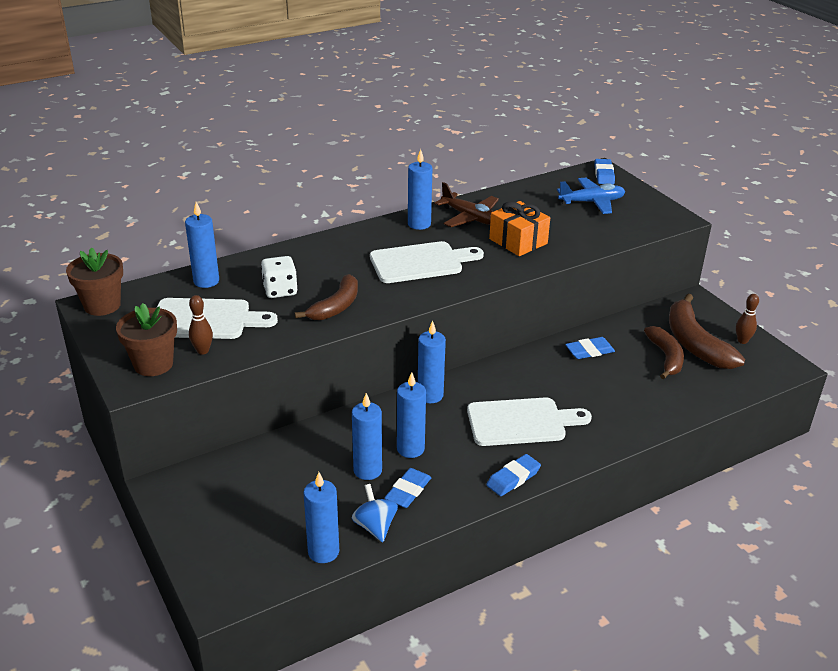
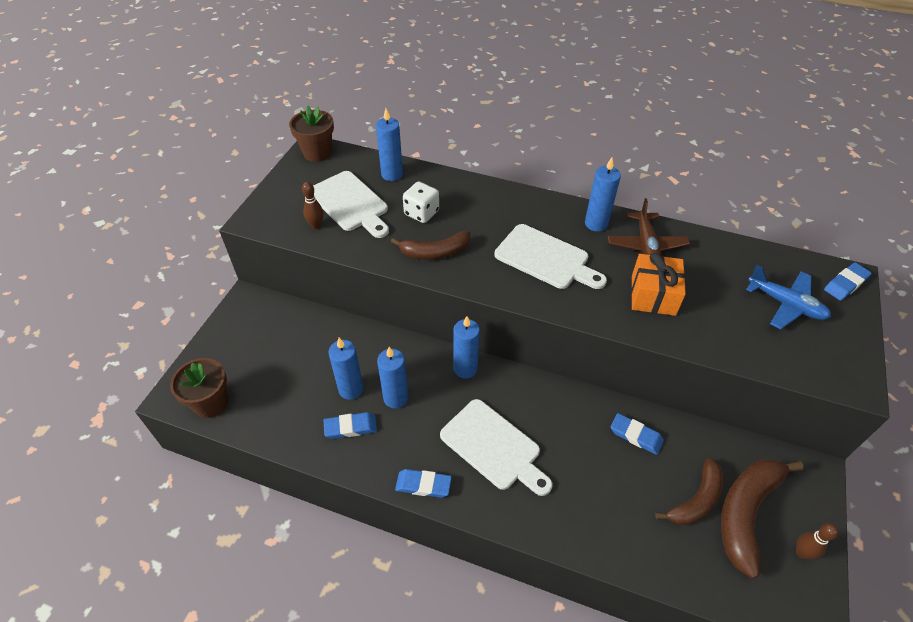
camera: 50 degrees right, 15 degrees up
brown flower pot [116,303,177,376] -> brown flower pot moved to [170,358,228,418]
blue candle [303,472,339,563] -> none
blue spinning top [351,484,398,542] -> none

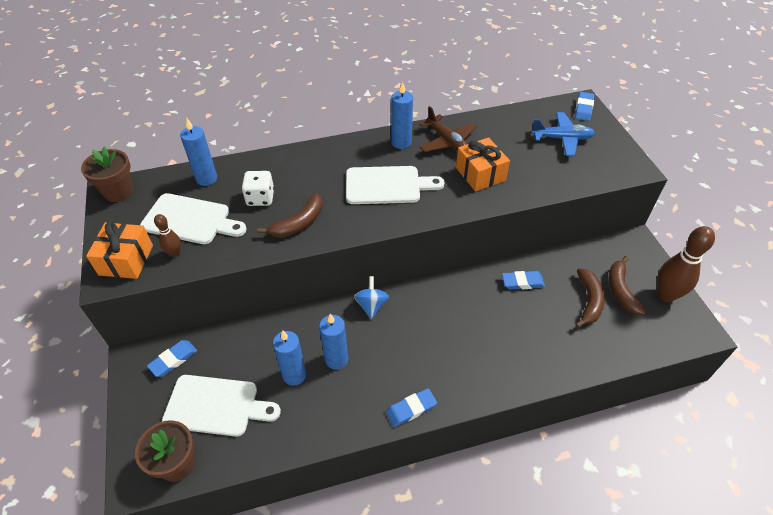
camera: 35 degrees left, 0 degrees up
blue eraser [324,412,377,439] -> blue eraser moved to [147,340,197,377]
white cutting board [440,399,553,496] -> white cutting board moved to [162,375,281,437]
blue candle [453,316,480,379] -> blue spinning top [354,276,389,319]
brown banana [721,459,804,578] -> brown banana [608,256,646,315], size x0.66
brown bowling pin [796,523,839,559] -> brown bowling pin [657,226,715,302], size x1.95
none -> orange gift [86,221,153,279]

